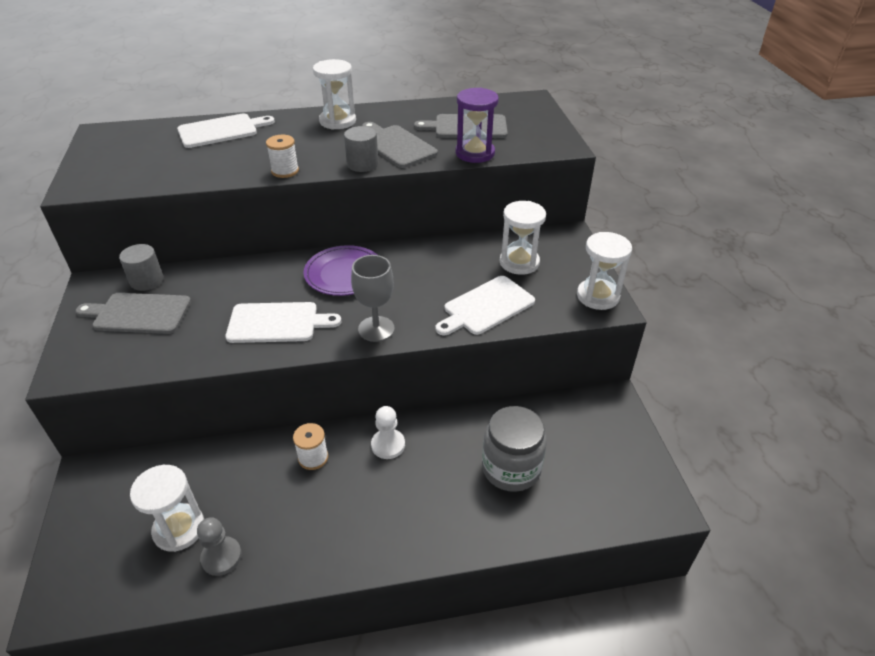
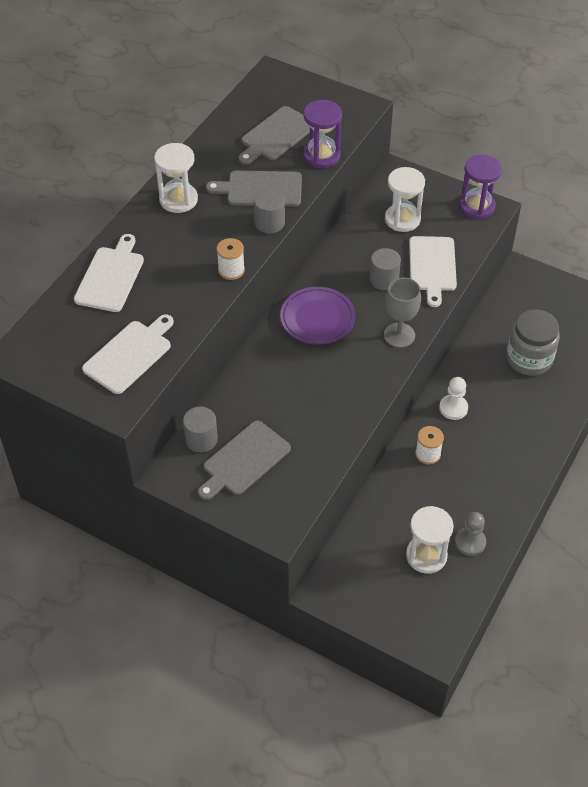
camera: 50 degrees left, 10 degrees up
white cutting board [225,302,342,343] -> white cutting board moved to [82,314,174,394]
white hourglass [577,232,632,310] -> purple hourglass [459,155,502,219]
none -> grey cylinder [370,248,401,290]

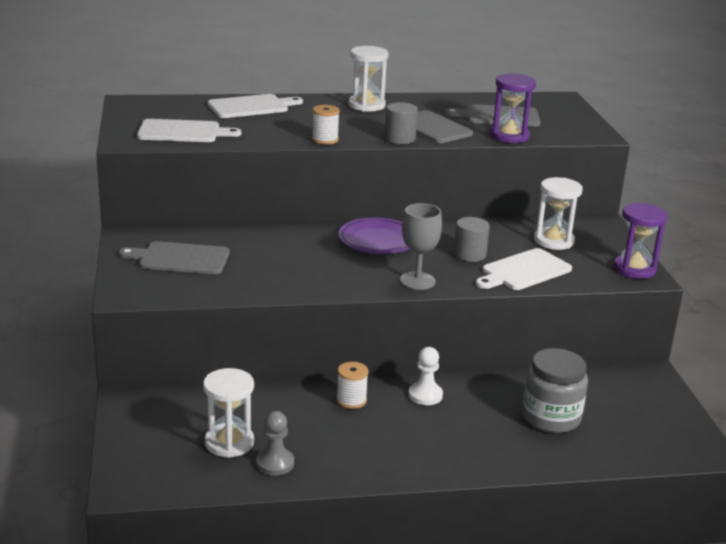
camera: 50 degrees right, 25 degrees down
grey cylinder [183,407,218,452] -> none

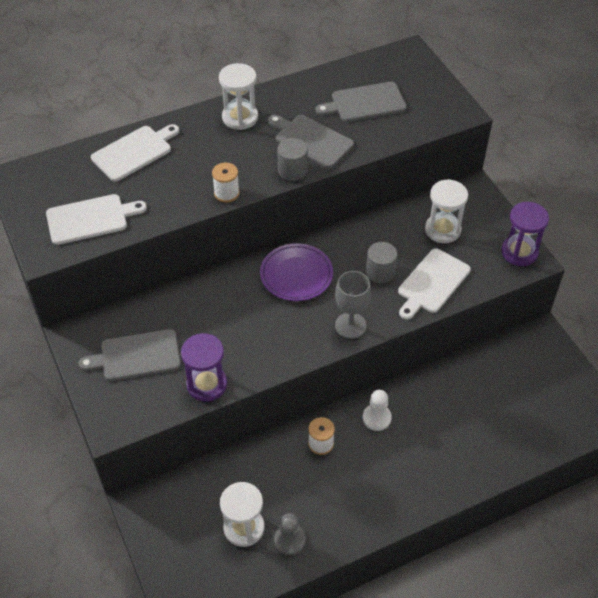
camera: 15 degrees left, 25 degrees up
purple hourglass [490,74,536,143] -> purple hourglass moved to [181,333,227,402]
grey jar [522,348,588,433] -> none

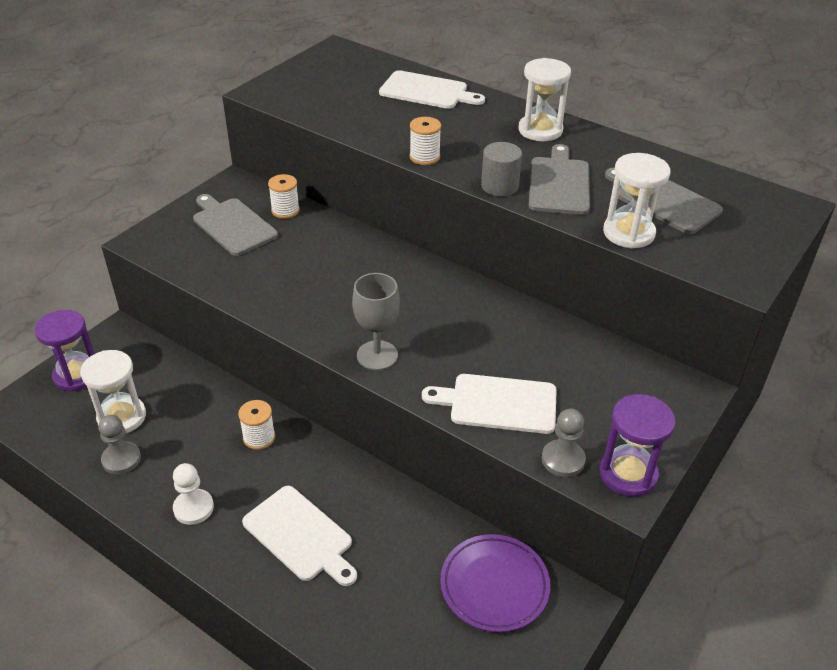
camera: 60 degrees right, 10 degrees down
white cutting board [46,194,147,245] -> white cutting board moved to [242,486,357,586]
purple hourglass [181,333,227,402] -> purple hourglass moved to [35,310,95,392]
purple plate [260,243,333,301] -> purple plate moved to [440,534,551,632]
white pawn [363,390,392,431] -> white pawn moved to [173,463,214,525]
grey cylinder [366,242,397,283] -> none
white hourglass [425,179,468,243] -> white hourglass moved to [603,153,670,249]
none -> white spool [268,174,300,219]
none -> grey pawn [542,408,586,477]

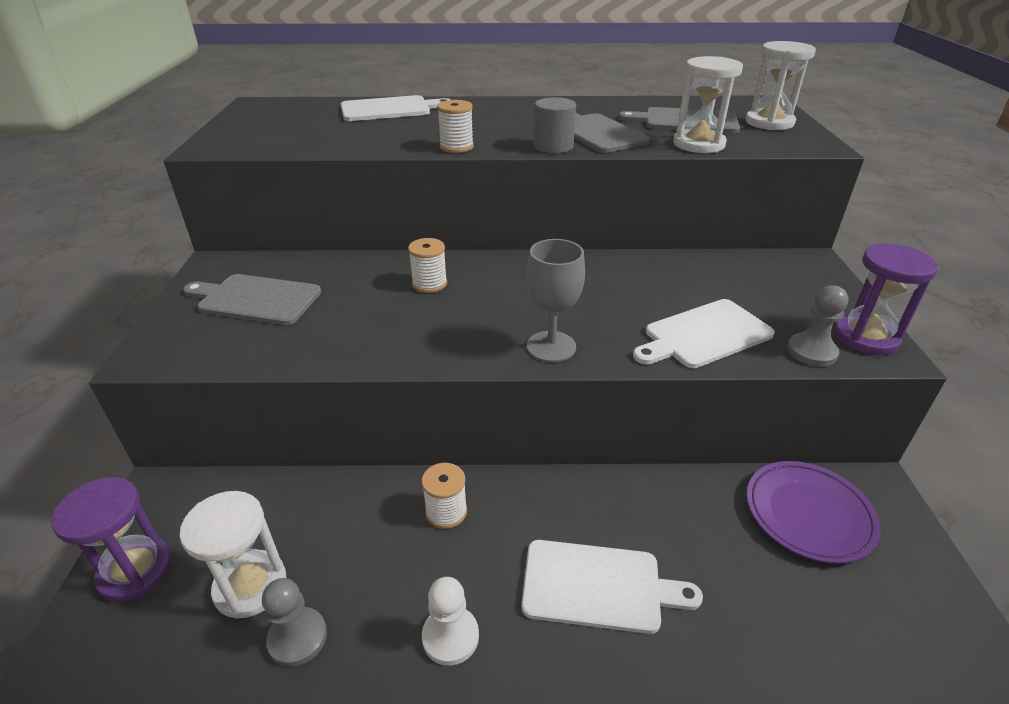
camera: 35 degrees left, 5 degrees down
white spool [268,174,300,219] -> white spool moved to [408,238,447,293]
white hourglass [519,58,571,141] -> white hourglass moved to [746,41,816,130]

